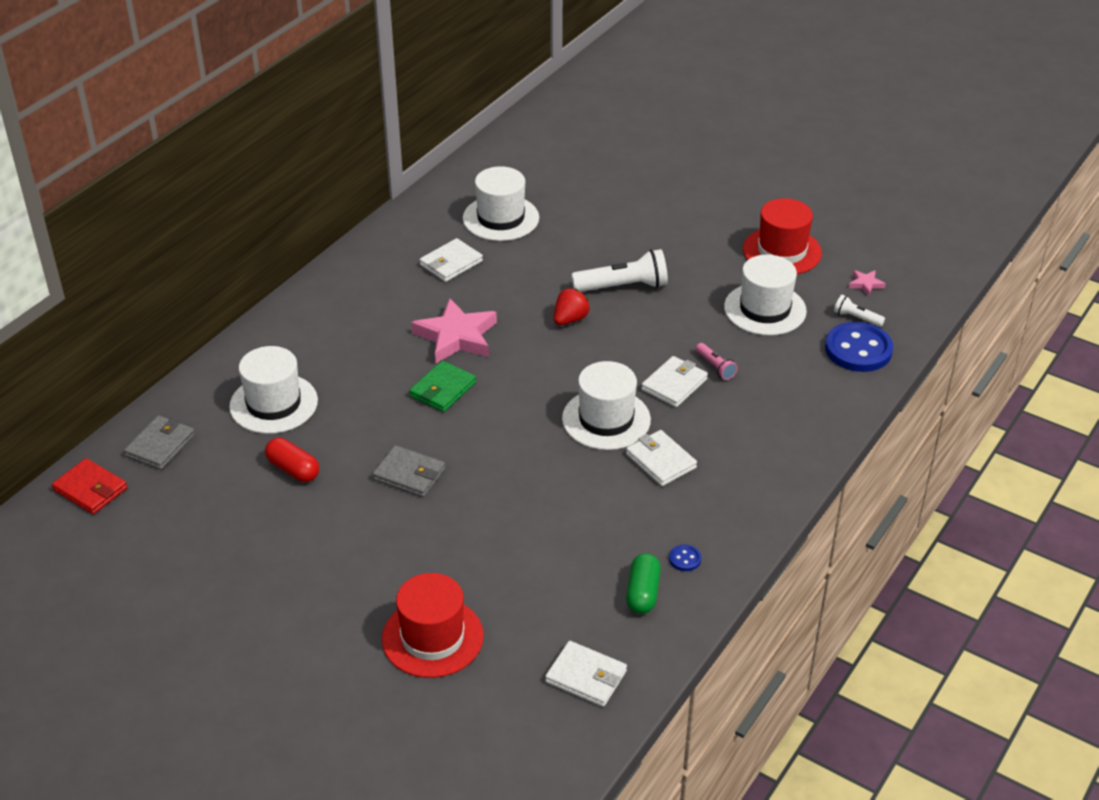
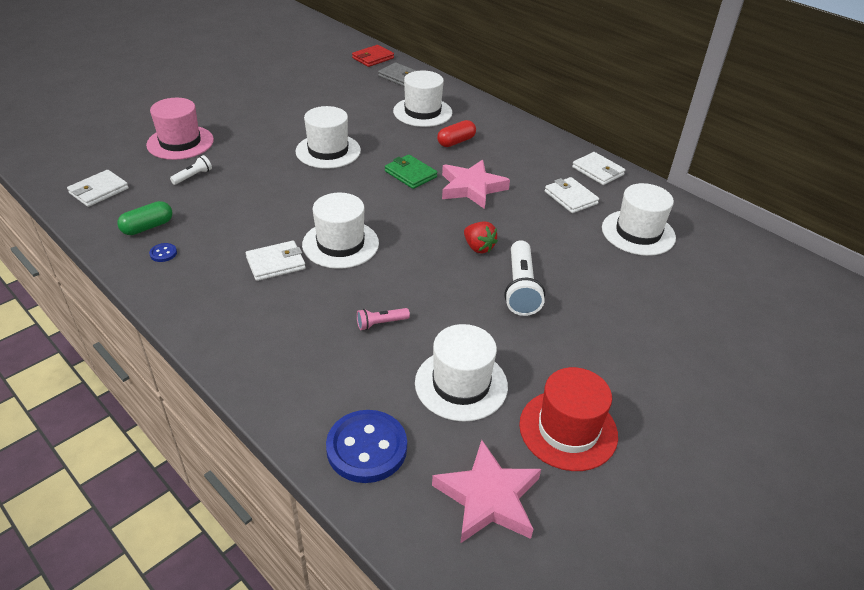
camera: 100 degrees right, 0 degrees up
red capsule [265,438,319,482] -> red capsule moved to [437,120,476,147]
grey wallet [372,445,445,497] -> white hat [296,106,361,169]
red hat [382,573,484,678] -> pink hat [146,98,214,160]
green capsule [626,553,661,614] -> green capsule turned 60 degrees counterclockwise [117,201,172,235]
white wallet [641,356,708,407] -> white wallet moved to [572,152,625,185]
white flashlight [834,295,885,327] -> white flashlight moved to [170,155,212,185]
pink star [849,270,886,296] -> pink star [432,440,541,544], size x2.28

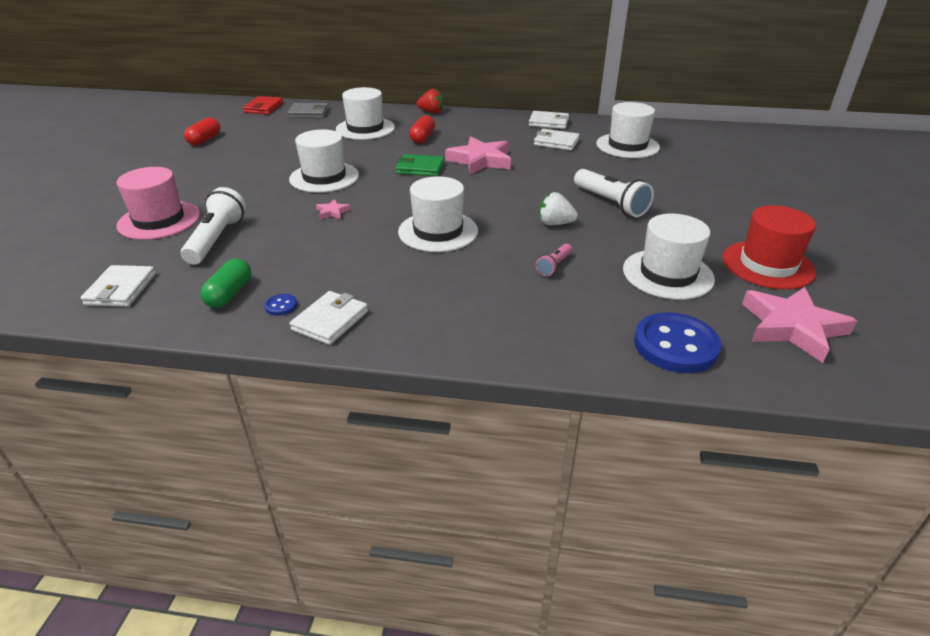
camera: 35 degrees left, 5 degrees down
white flashlight [170,155,212,185] -> white flashlight [181,187,246,265], size x1.93
white wallet [246,241,306,281] -> white wallet moved to [290,291,368,345]
red strawberry [464,221,498,254] -> red strawberry moved to [417,89,444,114]
none -> red capsule [184,117,220,146]
none -> pink star [316,199,351,219]
none -> white strawberry [539,192,578,225]

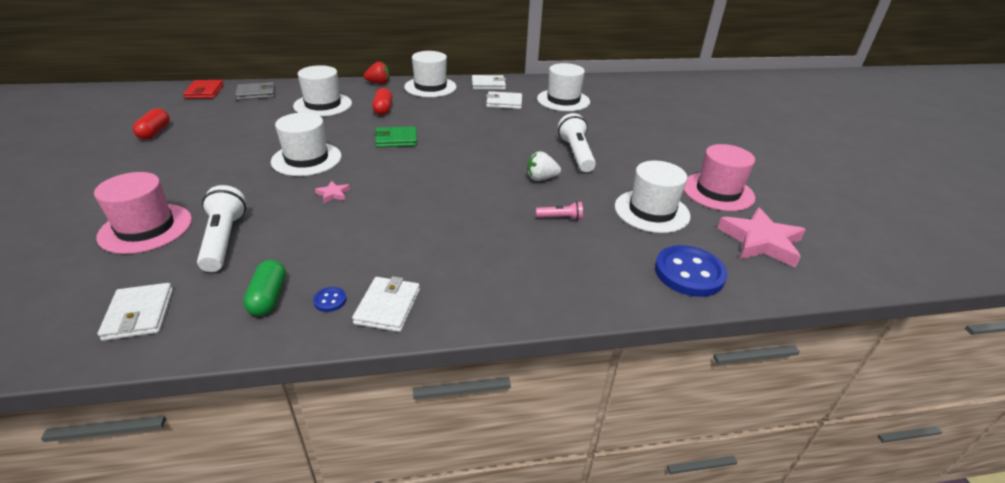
camera: 20 degrees left, 0 degrees up
white hat [398,176,478,252] -> white hat moved to [404,51,457,97]
pink star [445,137,511,175] -> none
pink flashlight [536,244,572,276] -> pink flashlight turned 105 degrees counterclockwise [536,201,583,220]
white flashlight [574,169,654,217] -> white flashlight turned 135 degrees counterclockwise [558,113,596,172]
red hat [723,205,816,289] -> pink hat [684,144,755,211]

